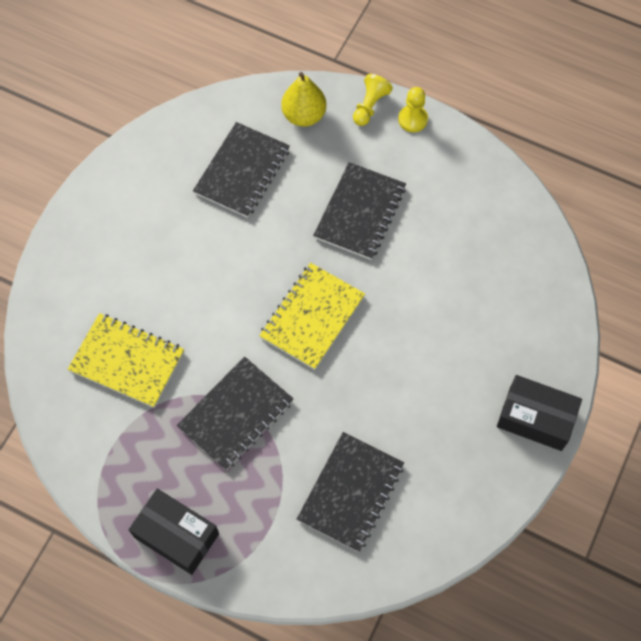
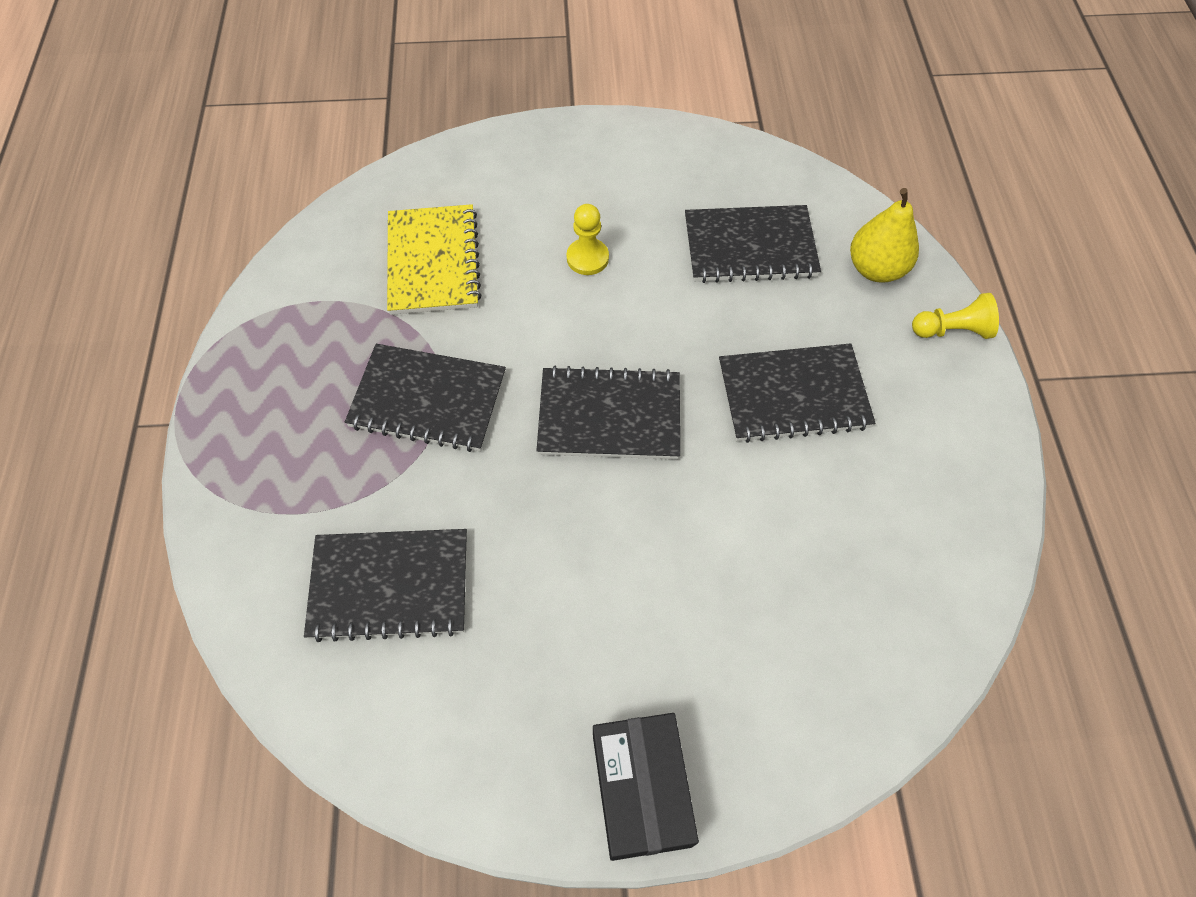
camera: 60 degrees right, 5 degrees down
black box [128,489,219,575] -> none
yellow notebook [259,263,365,370] -> black notebook [536,366,680,459]
yellow pawn [398,87,428,132] -> yellow pawn moved to [567,204,609,275]

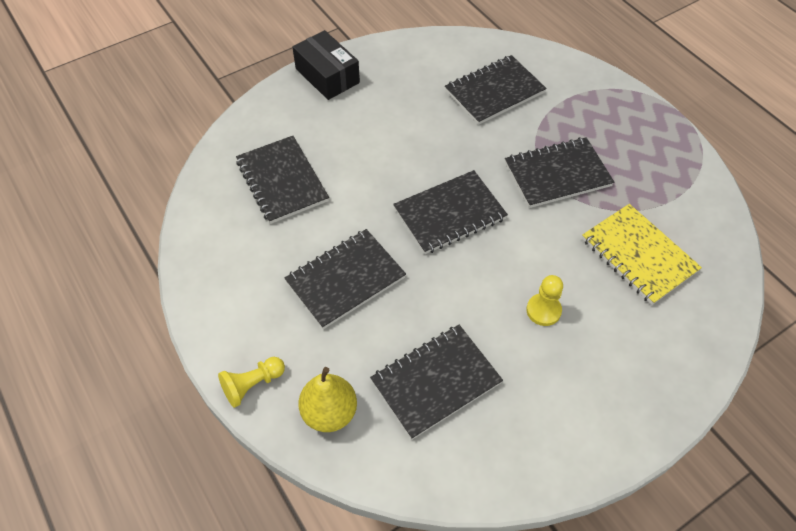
camera: 150 degrees right, 5 degrees down
none -> black notebook [236,136,329,224]

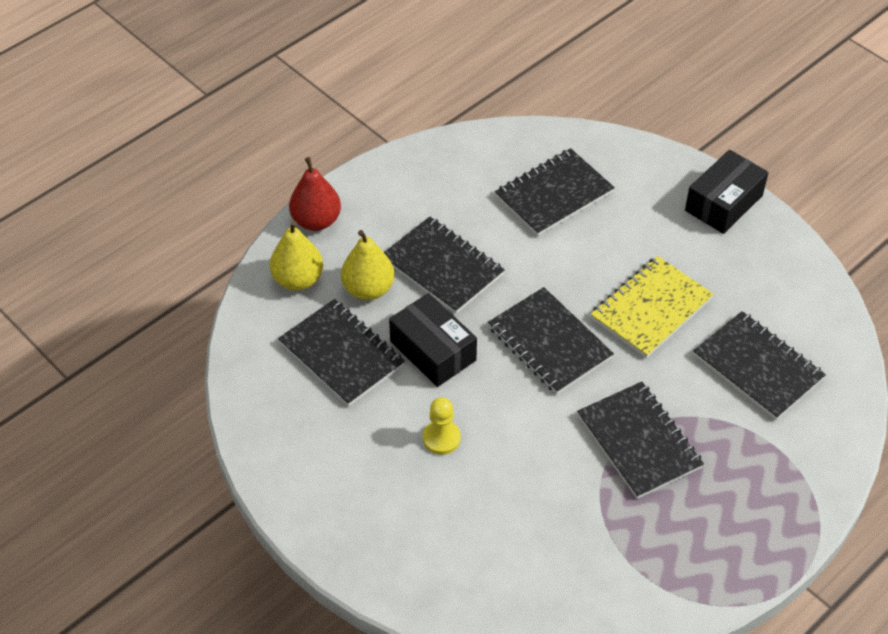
camera: 80 degrees right, 5 degrees down
yellow pawn [218,357,285,408] -> red pear [289,157,341,231]
yellow notebook [582,204,702,305] -> yellow notebook moved to [591,256,714,358]
none -> yellow pear [341,230,395,300]
none -> black box [389,293,477,387]

